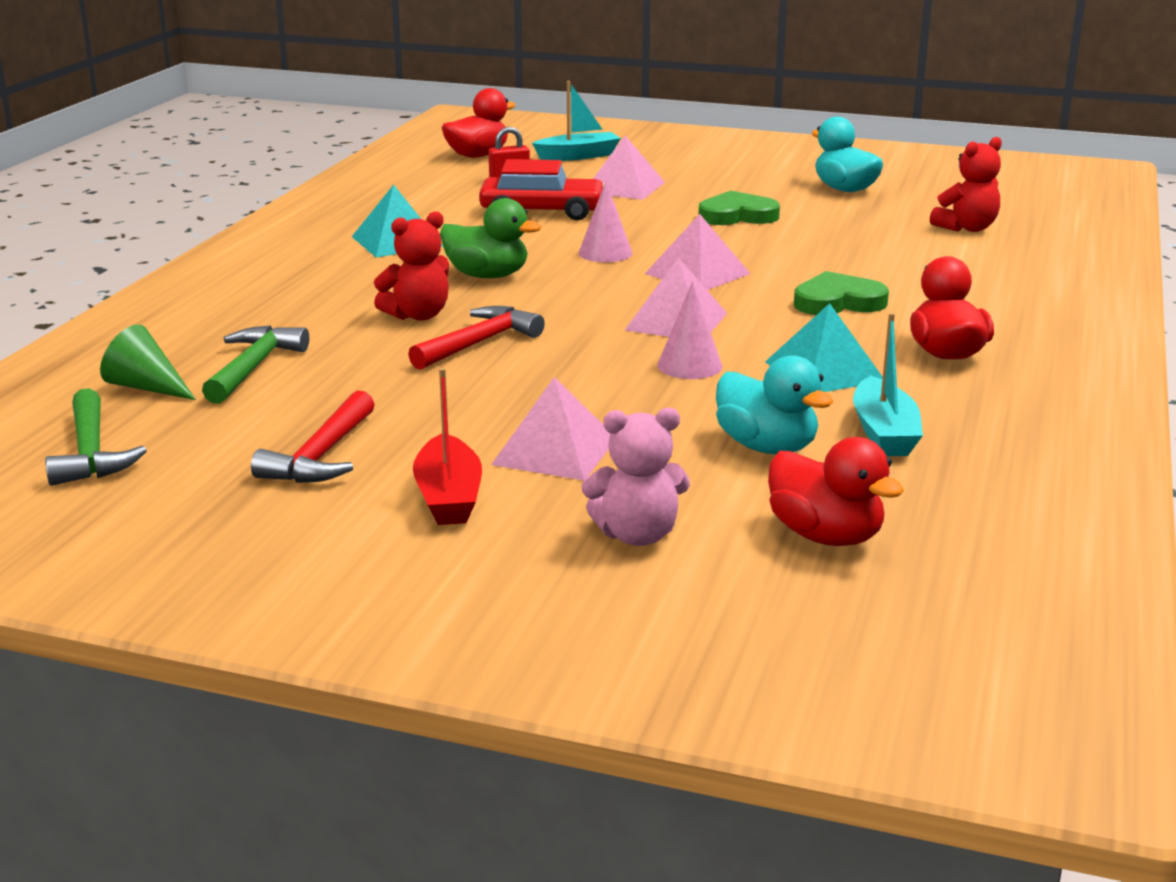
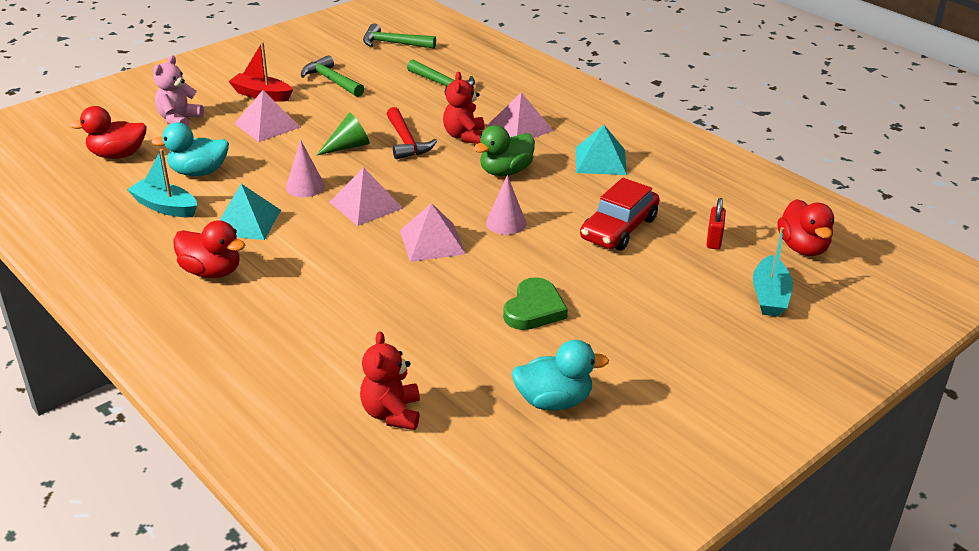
camera: 120 degrees right, 10 degrees up
green cone [100,325,196,400] -> green cone moved to [316,112,370,156]
red hammer [251,390,375,483] -> green hammer [301,55,364,97]
pink pyramid [593,136,665,200] -> pink pyramid moved to [487,92,554,138]
green heart [794,271,889,315] -> none

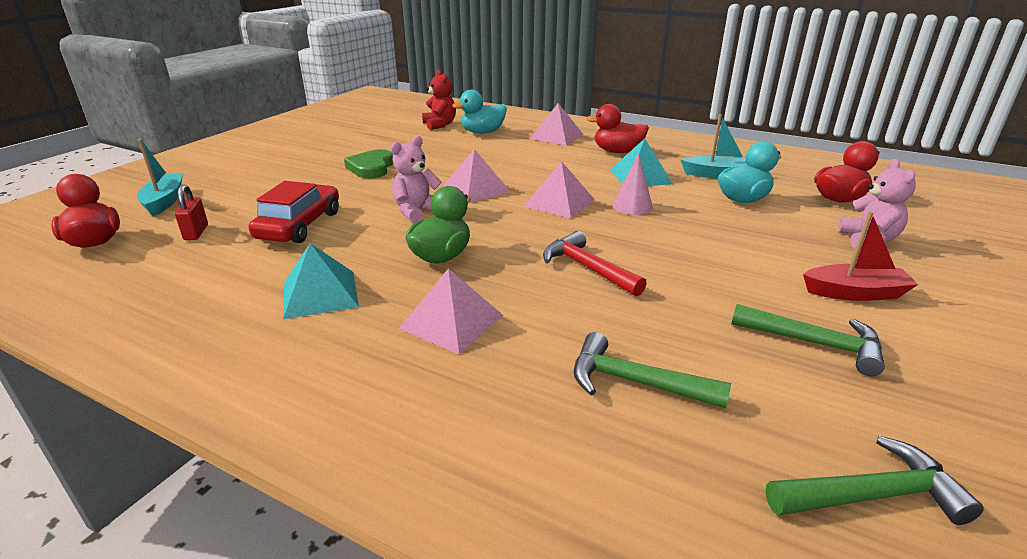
camera: 160 degrees right, 5 degrees down
pink pyramid [234,90,301,142] -> pink pyramid moved to [530,103,583,146]
green cone [316,112,370,156] -> none
red teddy bear [443,72,484,144] -> none
pink cone [486,175,526,235] -> pink teddy bear [390,136,442,223]
turquoise duck [512,340,609,411] -> turquoise duck moved to [452,90,507,134]

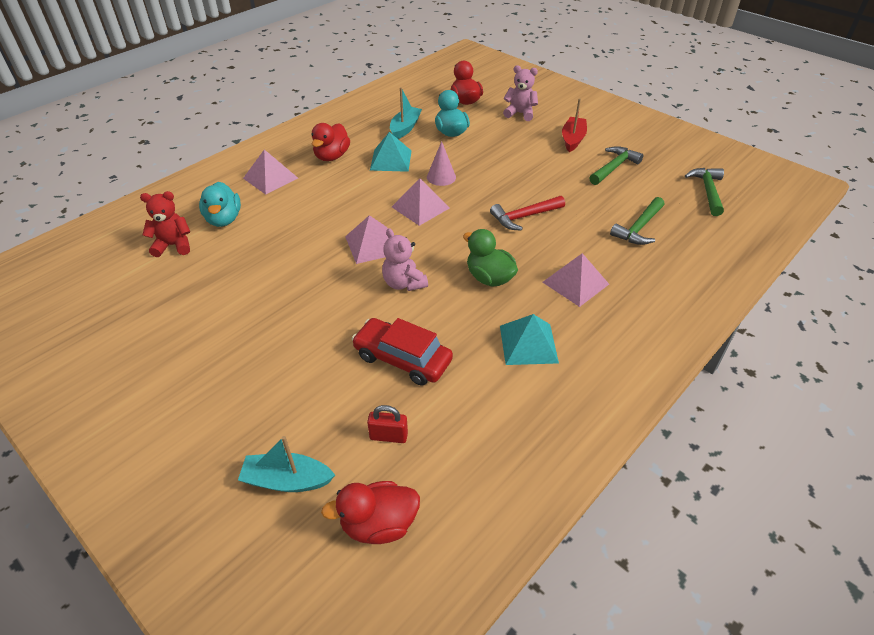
camera: 75 degrees left, 15 degrees up
green heart [344,149,393,179] -> none

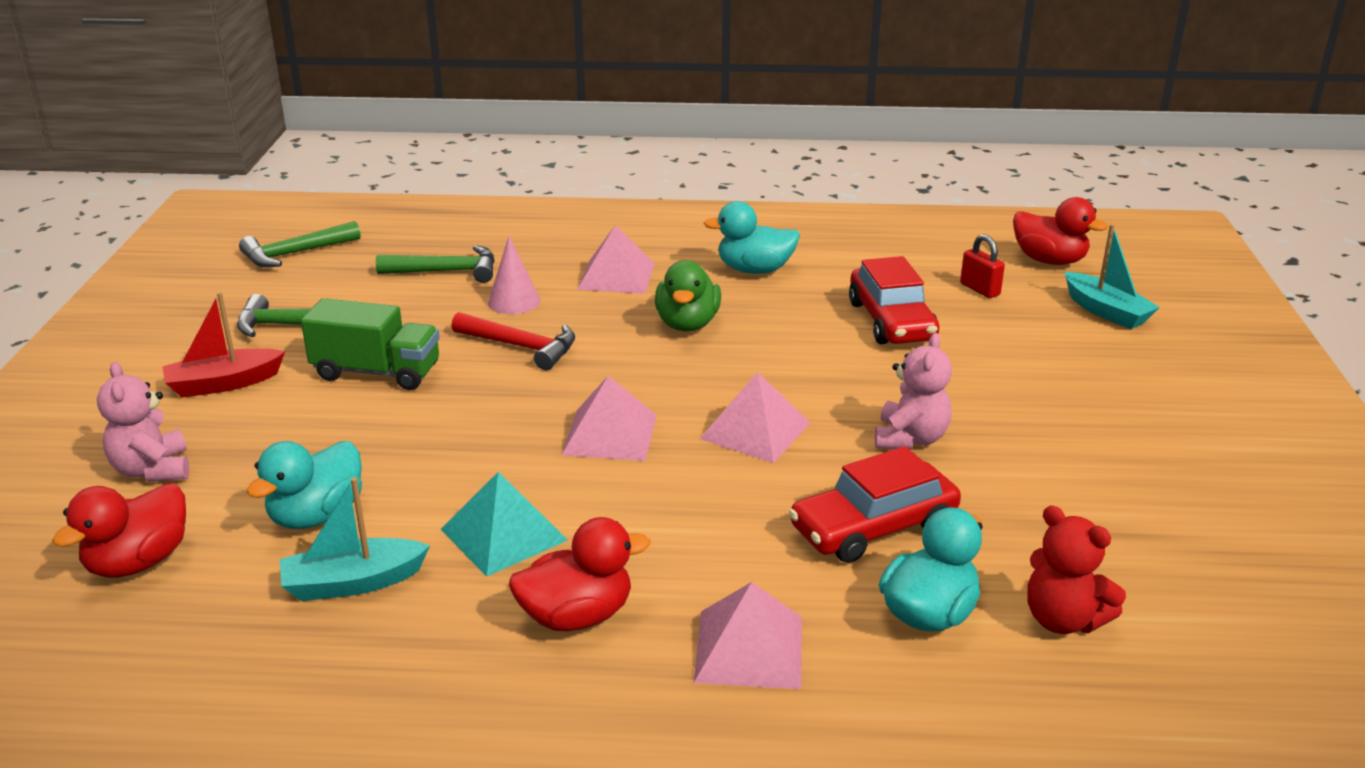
camera: 130 degrees left, 15 degrees down
pink teddy bear [382,228,428,291] -> pink teddy bear moved to [875,333,952,450]
pink cone [427,141,456,186] -> pink cone moved to [488,236,540,314]
turquoise pyramid [500,314,559,365] -> turquoise duck [703,201,800,274]
none -> green truck [301,298,440,390]
none -> red car [789,446,961,563]

